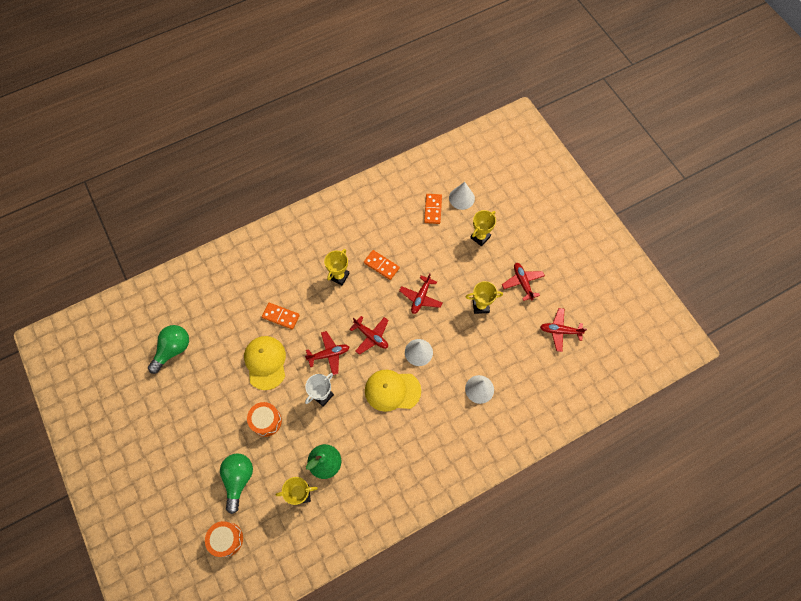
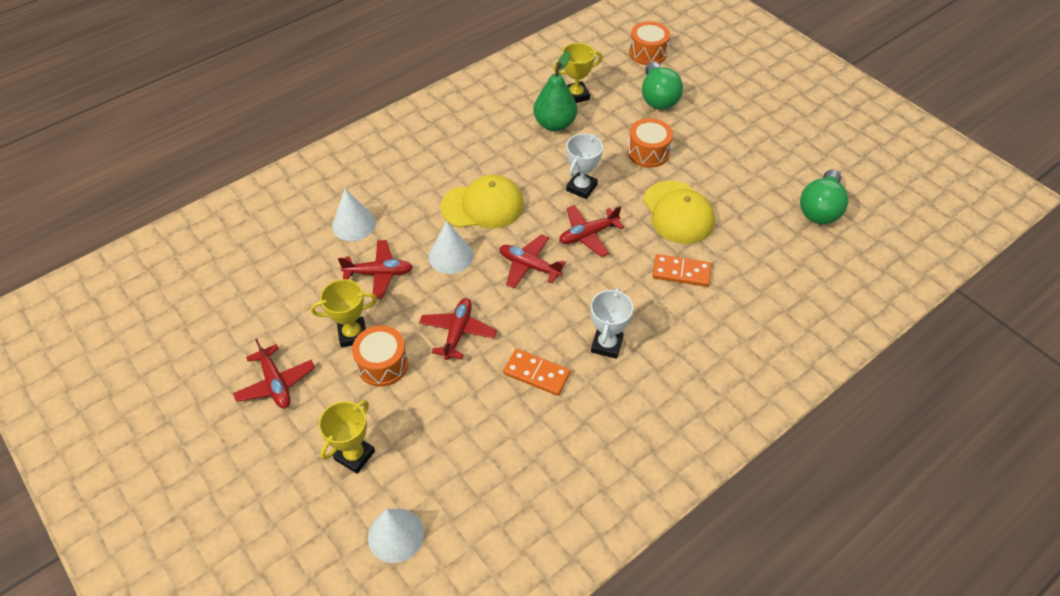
camera: 170 degrees right, 15 degrees down
yellow trophy [324,249,349,286] -> white trophy [591,288,633,359]
orange domino [424,194,442,224] -> none
red plane [540,308,587,352] -> red plane moved to [338,240,413,299]
none -> orange drum [352,325,408,387]

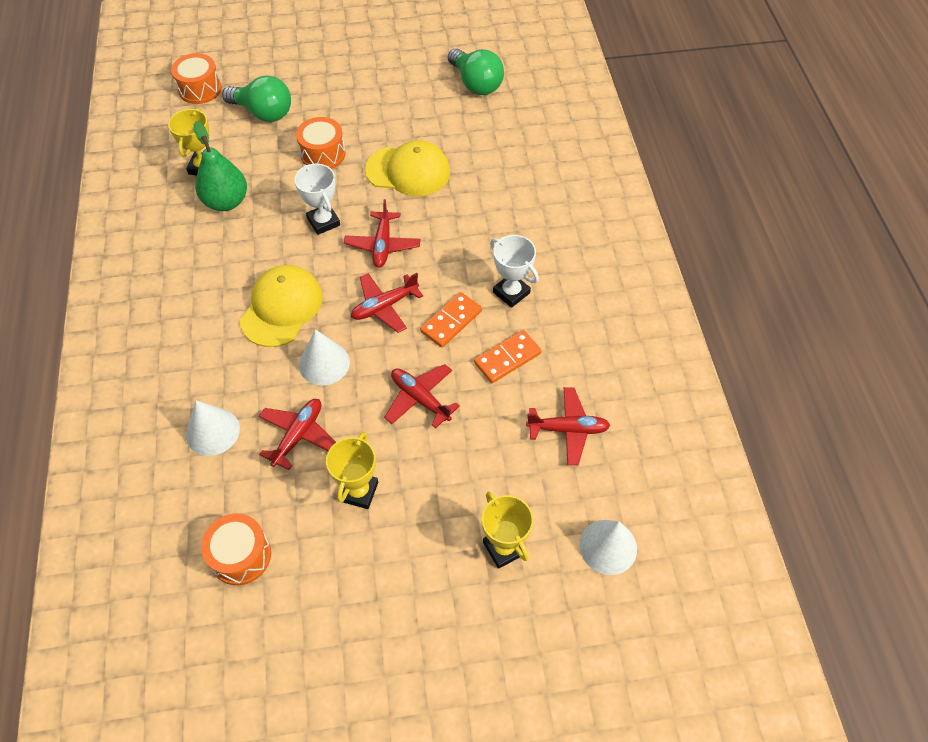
camera: 60 degrees left, 5 degrees up
red plane [233,339,315,408] -> red plane moved to [526,387,610,465]
orange drum [352,325,408,387] -> orange drum moved to [201,514,271,585]
orange domino [652,254,712,287] -> orange domino moved to [420,292,482,348]

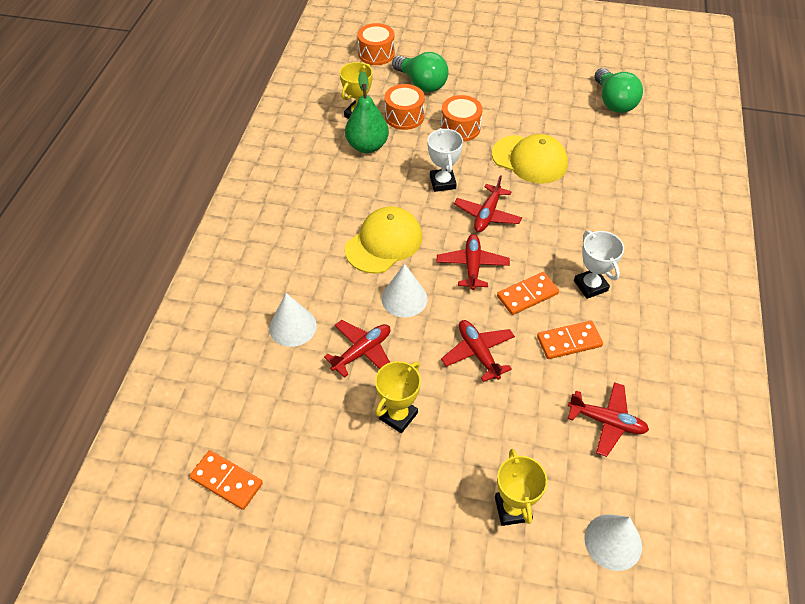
camera: 20 degrees right, 5 degrees down
orange drum [201,514,271,585] -> orange drum moved to [385,84,425,130]
red plane [351,273,423,333] -> red plane turned 105 degrees clockwise [437,234,510,290]
none -> orange domino [190,450,263,510]

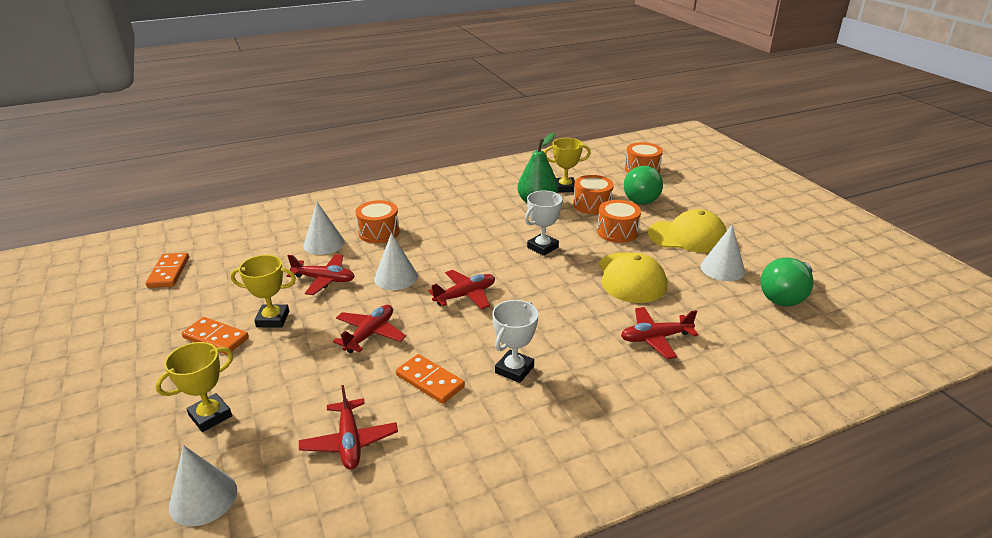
camera: 55 degrees right, 20 degrees down
yellow cap [345,206,422,274] -> yellow cap moved to [648,209,727,253]
red plane [454,175,522,232] -> red plane moved to [621,307,698,359]
orange domino [497,272,559,315] -> orange domino moved to [182,317,249,355]
none -> orange drum [355,200,400,243]
none -> white cone [701,225,745,281]

